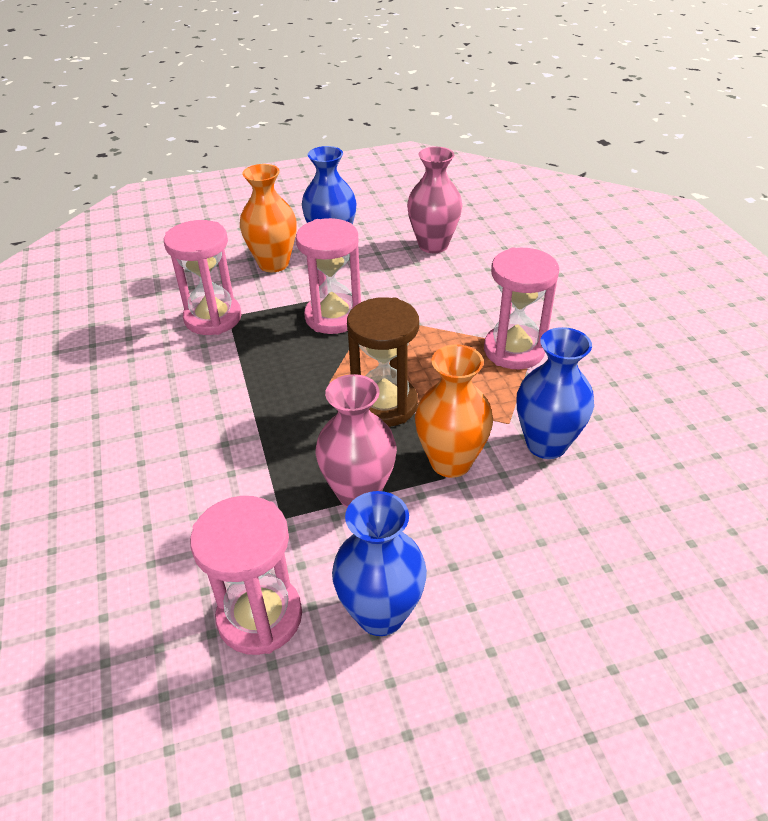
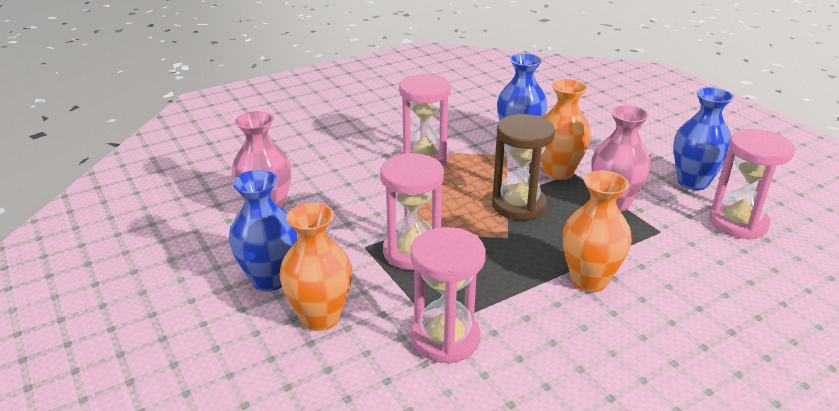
camera: 105 degrees left, 10 degrees down
none -> orange vase [563,170,632,292]

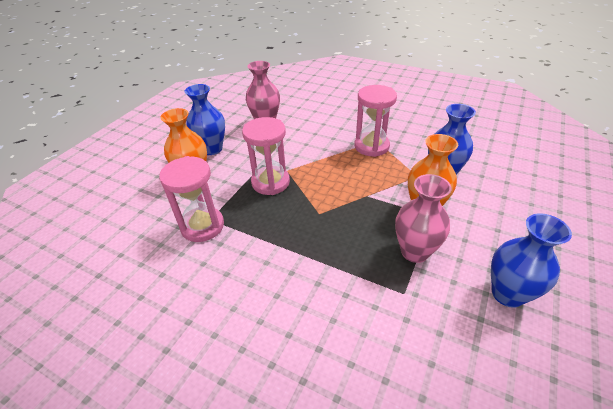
camera: 60 degrees right, 10 degrees up
brown hourglass [492,114,555,220] -> none
orange vase [563,170,632,292] -> none
pink hourglass [709,129,795,240] -> none

